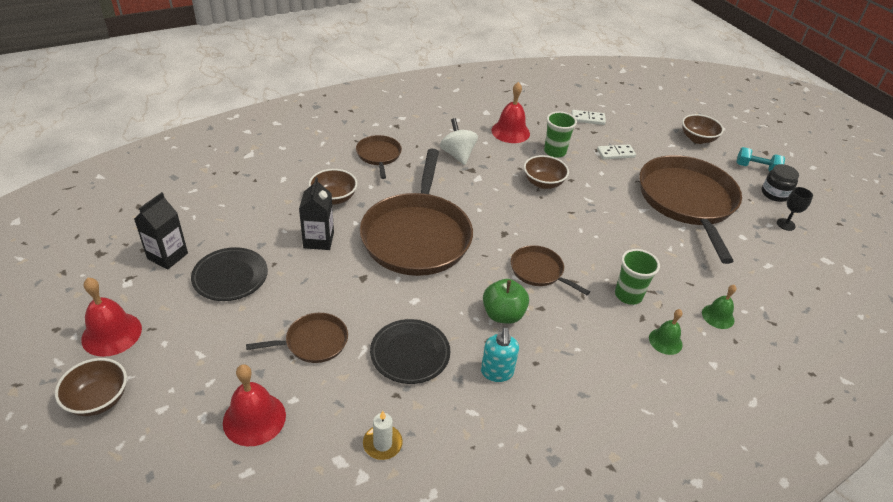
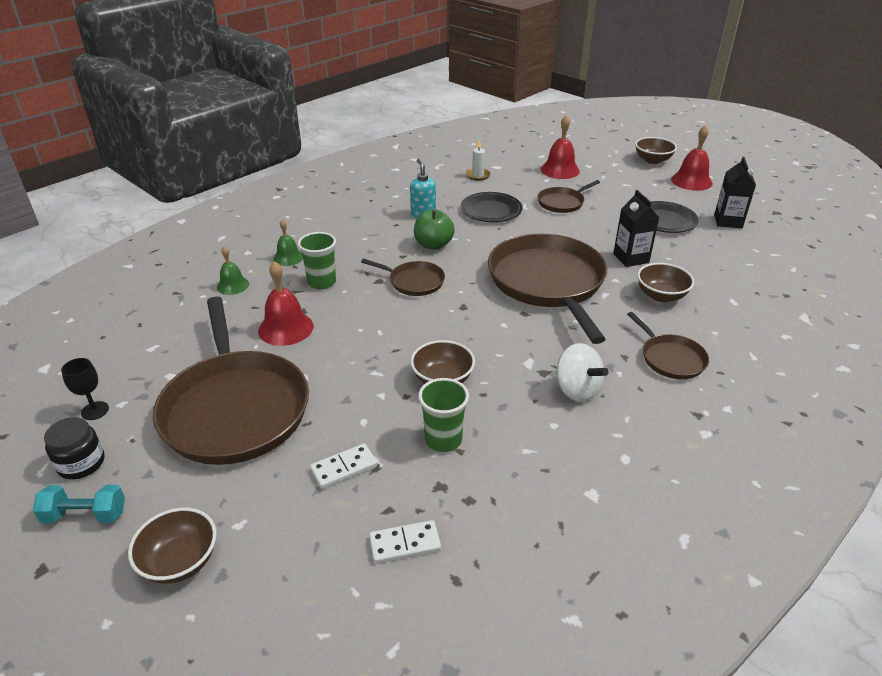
camera: 165 degrees right, 5 degrees down
red bell [491,82,530,143] -> red bell moved to [258,261,314,346]

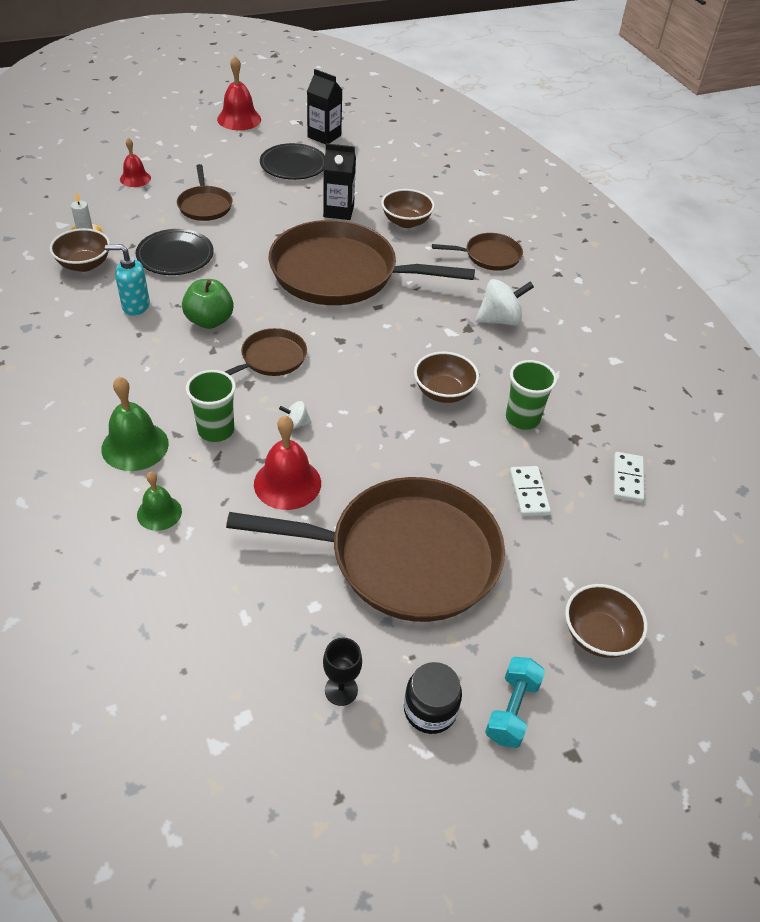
camera: 70 degrees left, 10 degrees up
green bell [273,219,303,266] -> green bell [101,377,169,471], size x1.59
red bell [541,115,580,179] -> red bell [120,138,151,187], size x0.63
brown bowl [635,137,677,164] -> brown bowl moved to [50,228,110,272]
none -> white spinning top [279,401,312,429]

